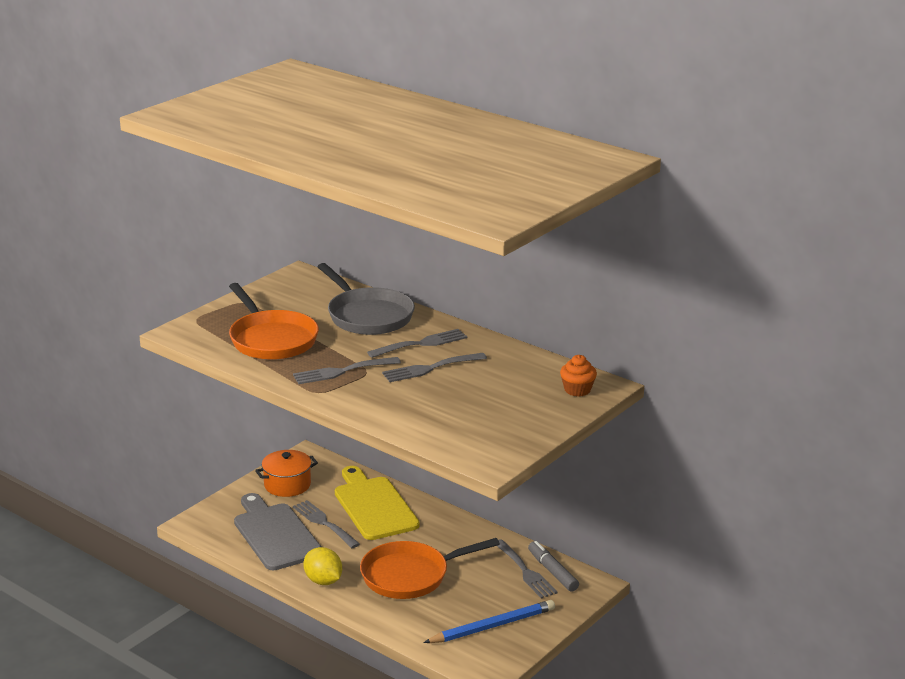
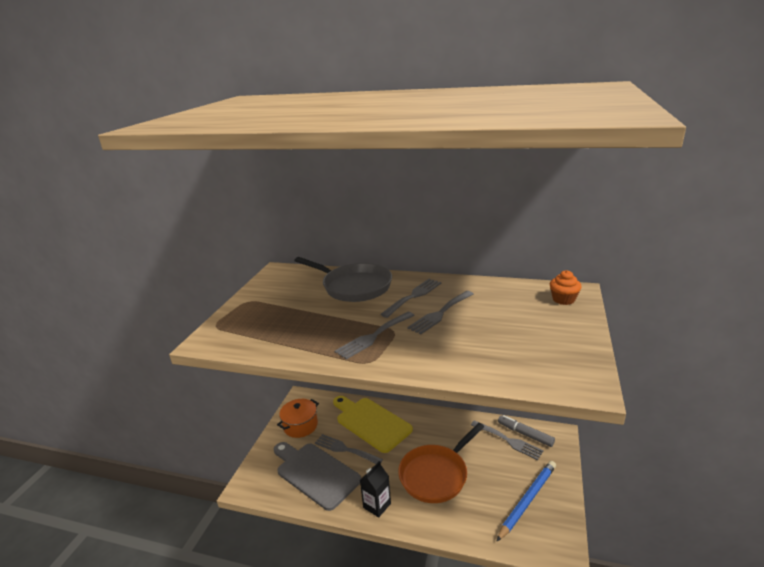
camera: 20 degrees left, 0 degrees up
orange pan [229,283,319,360] -> none
yellow lemon [303,547,342,585] -> black carton [360,461,391,518]

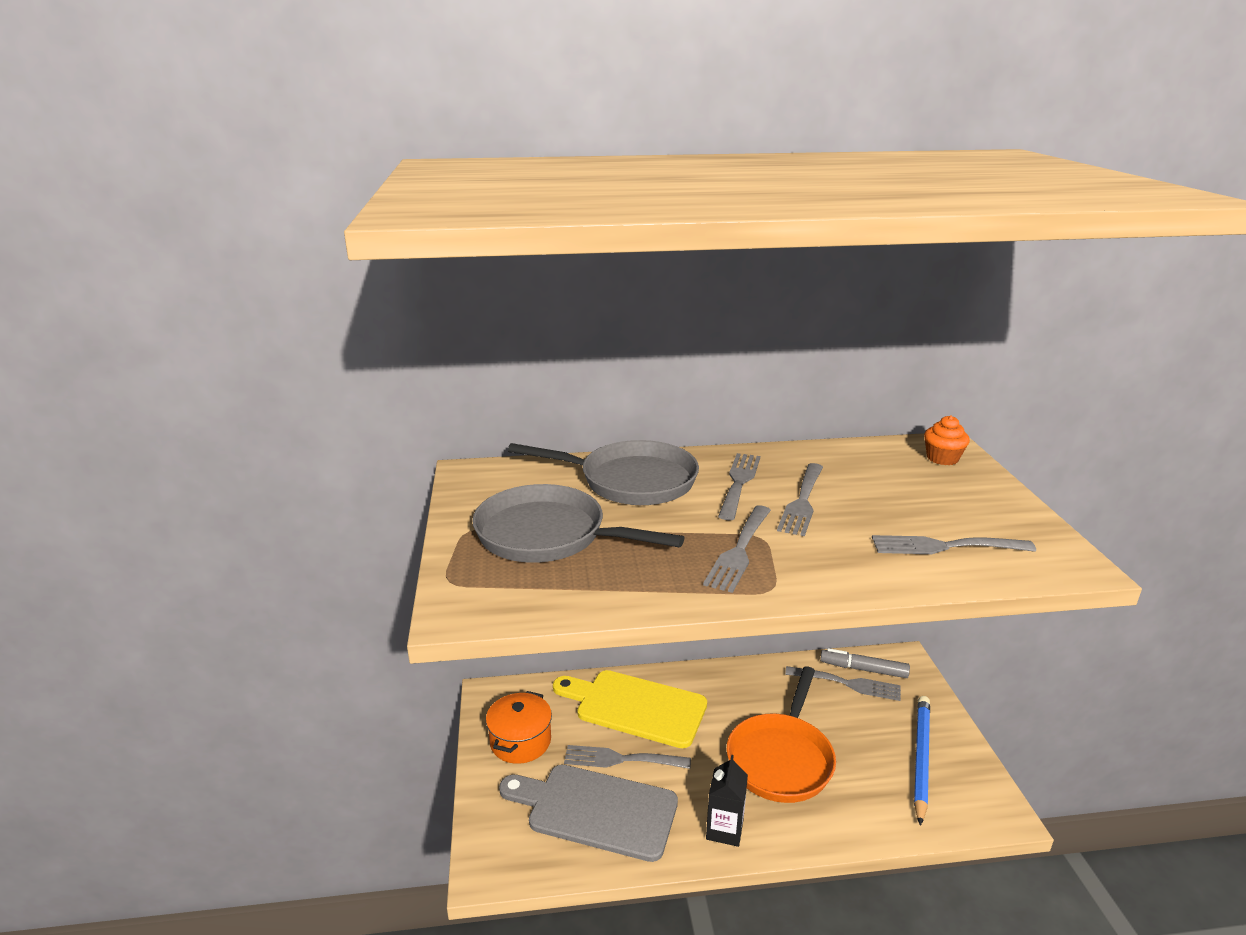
camera: 25 degrees left, 0 degrees up
none -> grey pan [472,484,685,563]
none -> grey fork [872,535,1036,554]

